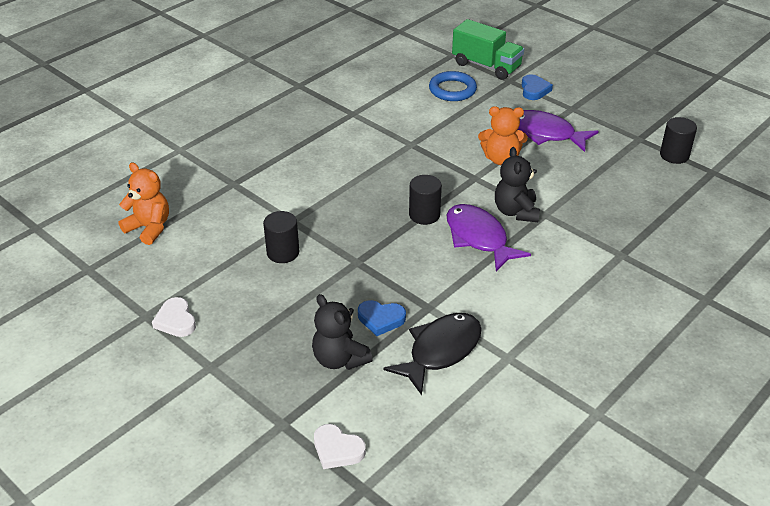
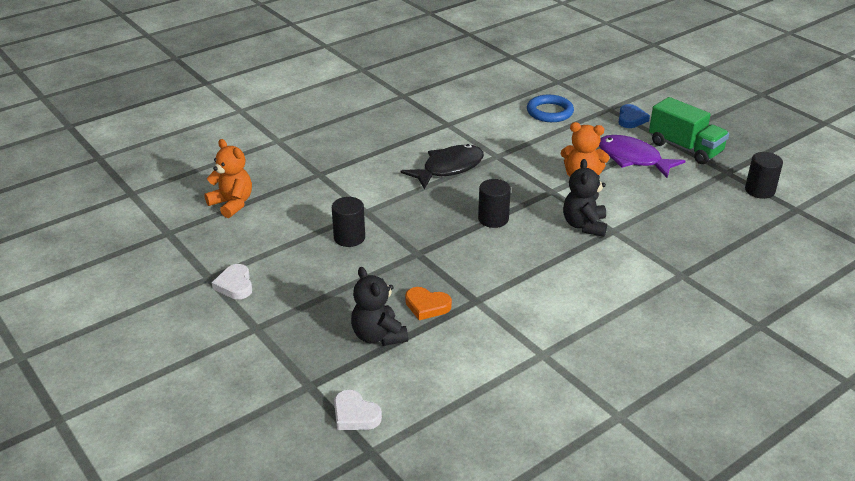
camera: 10 degrees right, 5 degrees down
blue heart [358,300,406,336] -> orange heart [405,287,452,320]
black fish [384,313,482,395] -> black fish moved to [401,144,484,189]
purple fish [447,204,531,272] -> none
green truck [452,19,524,80] -> green truck moved to [649,97,729,164]

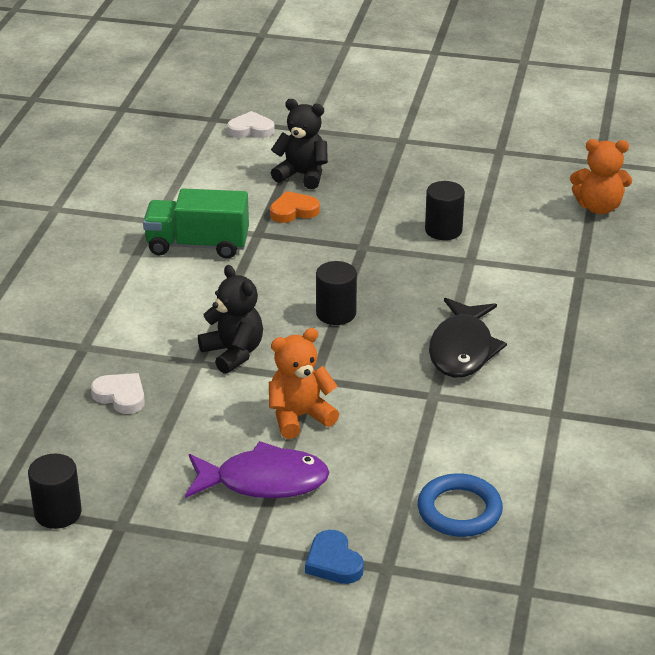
camera: 140 degrees right, 0 degrees up
white heart [212,264,252,299] -> white heart moved to [91,373,145,414]
green truck [649,97,729,164] -> green truck moved to [143,188,249,259]

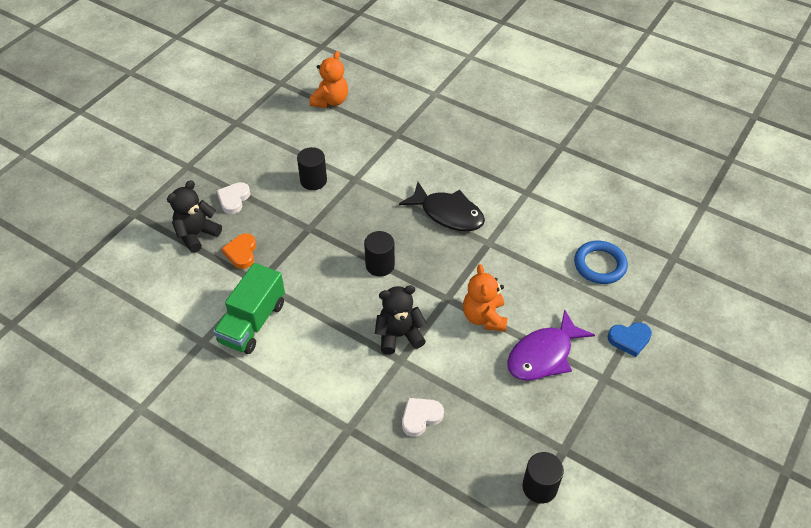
camera: 70 degrees left, 15 degrees up
purple fish [185,441,330,498] -> purple fish turned 150 degrees counterclockwise [507,310,595,381]
white heart [227,111,275,138] -> white heart moved to [217,182,250,214]

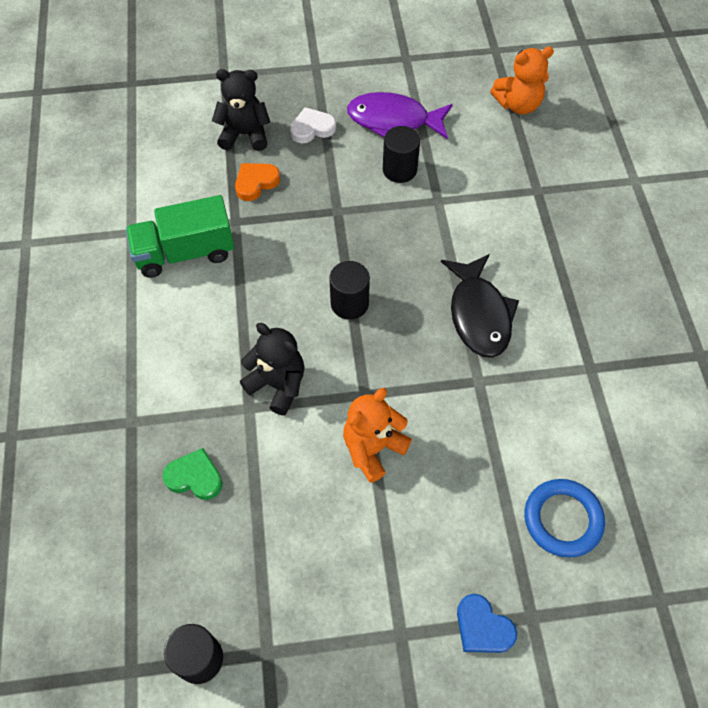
camera: 50 degrees right, 10 degrees up
white heart [402,398,444,437] -> green heart [162,448,223,500]
purple fish [507,310,595,381] -> purple fish moved to [347,92,453,139]

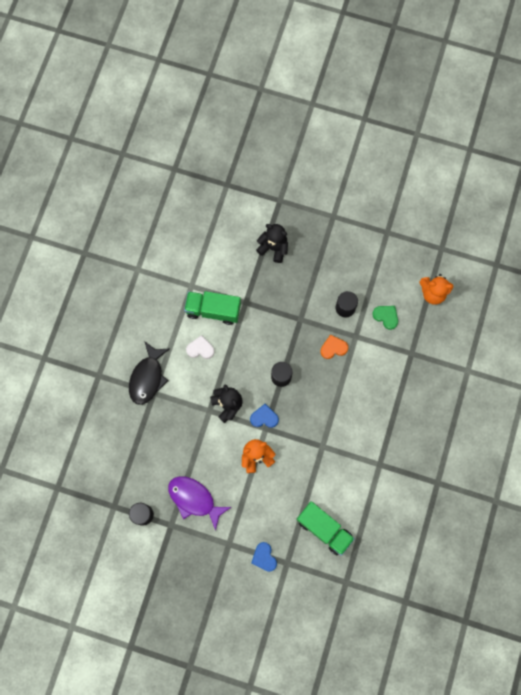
camera: 25 degrees right, 15 degrees up
green heart [162,448,223,500] -> green heart moved to [372,306,398,330]
orange heart [235,163,280,201] -> orange heart moved to [320,334,348,359]
white heart [290,107,336,143] -> white heart moved to [186,335,214,359]
purple fish [347,92,453,139] -> purple fish moved to [168,476,231,531]
black fish [441,254,519,358] -> black fish moved to [129,341,170,405]
blue ring [524,479,605,558] -> green truck [296,501,355,556]
none -> blue heart [250,404,279,428]

